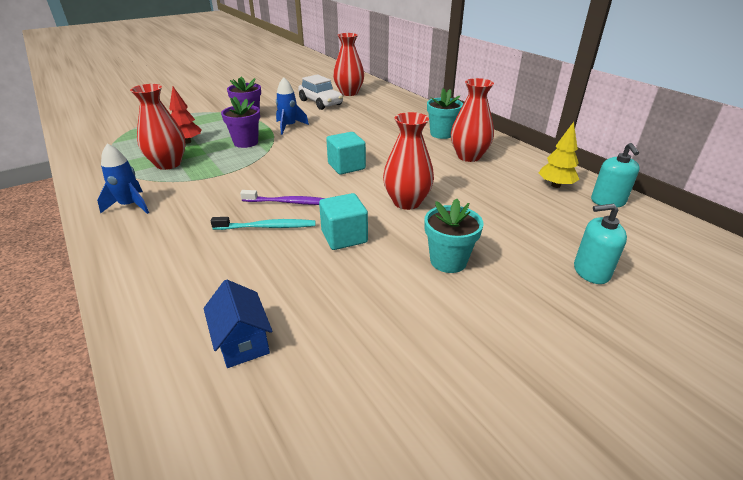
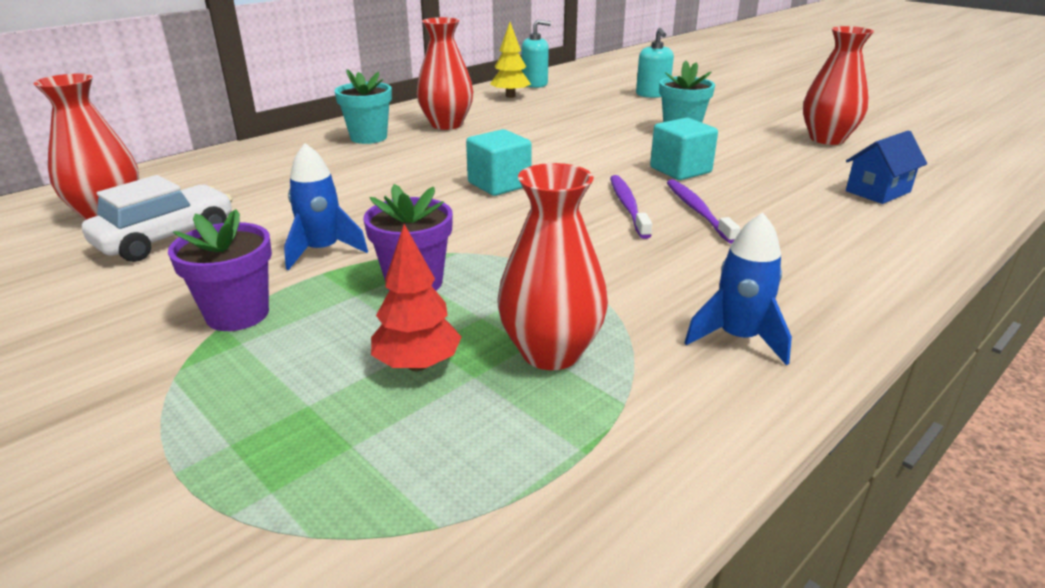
camera: 100 degrees left, 5 degrees down
turquoise toothbrush [211,217,316,230] -> purple toothbrush [667,179,740,244]
red vase [383,112,434,210] -> red vase moved to [803,26,874,145]

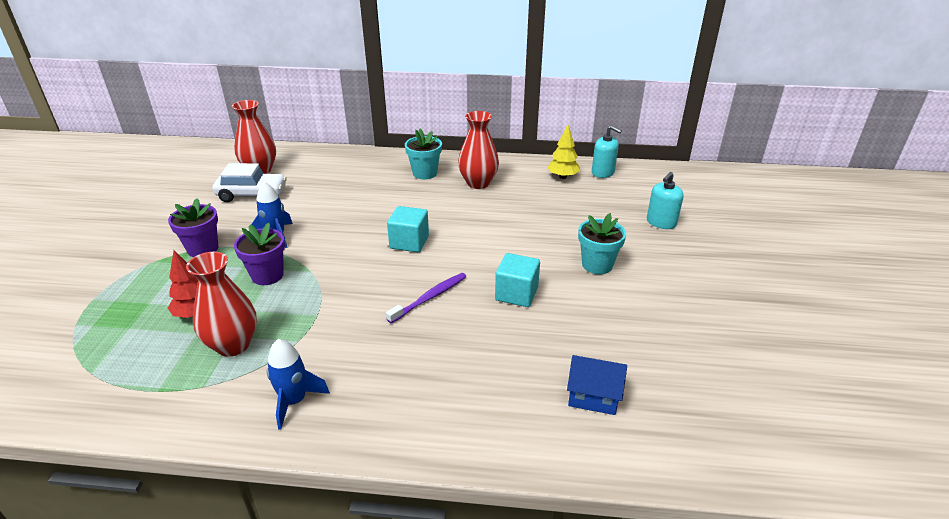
camera: 50 degrees right, 5 degrees up
purple toothbrush [667,179,740,244] -> none
red vase [803,26,874,145] -> none

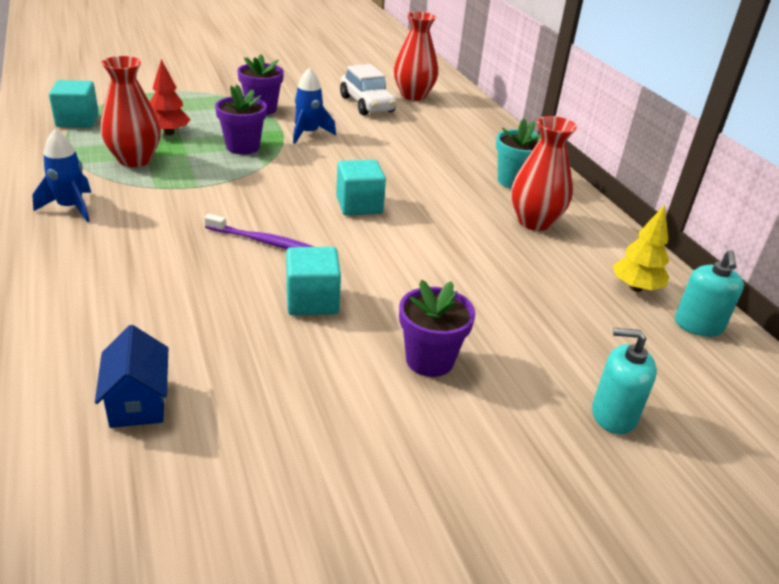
camera: 60 degrees right, 0 degrees up
turquoise flower pot [578,213,626,274] -> purple flower pot [399,280,475,377]
none -> turquoise cube [49,80,99,128]

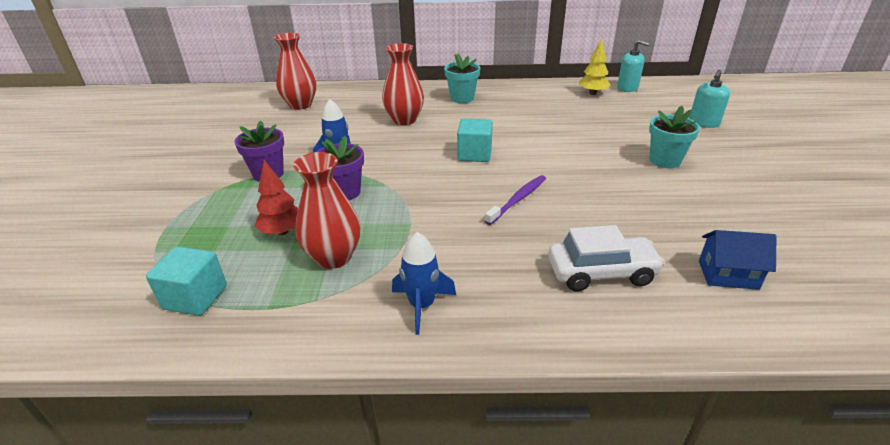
camera: 65 degrees left, 0 degrees up
turquoise cube [286,247,341,315] -> none
white car [340,64,396,115] -> white car moved to [548,225,665,292]
purple flower pot [399,280,475,377] -> turquoise flower pot [649,106,700,168]
red vase [511,116,577,231] -> red vase moved to [382,43,424,125]

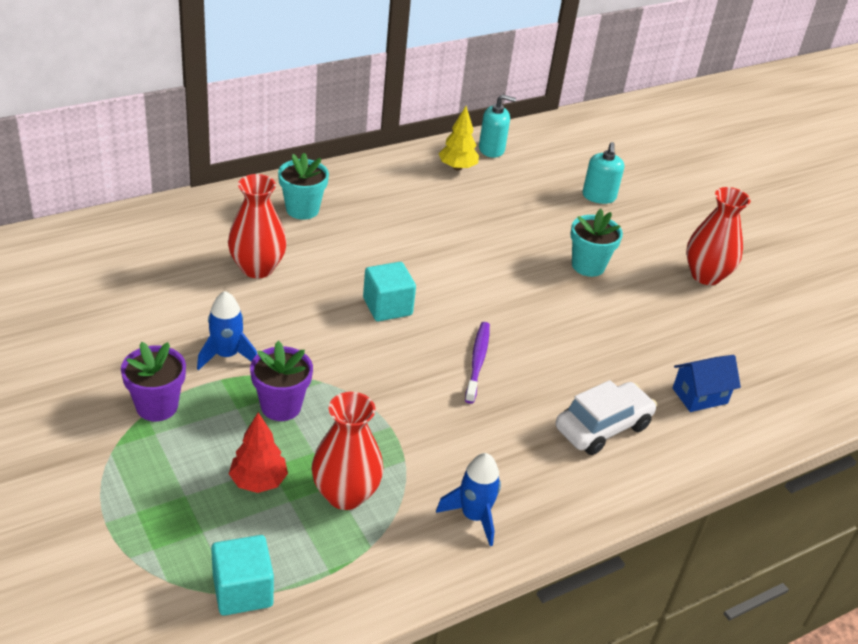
camera: 35 degrees left, 5 degrees up
red vase [274,33,316,110] -> red vase moved to [686,187,751,285]

